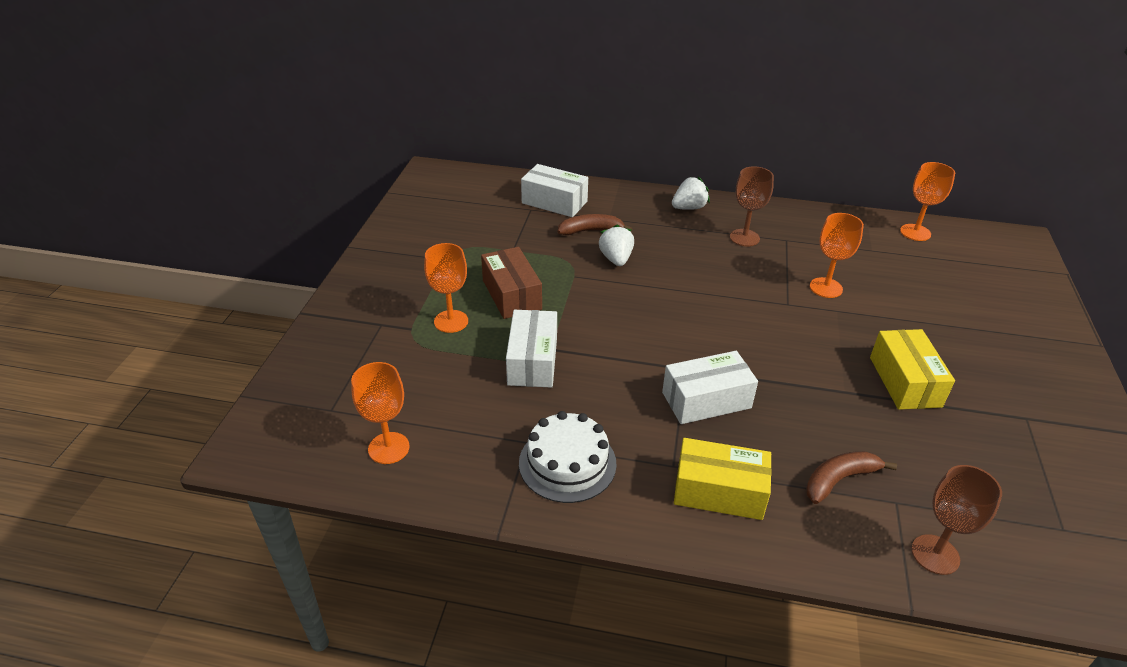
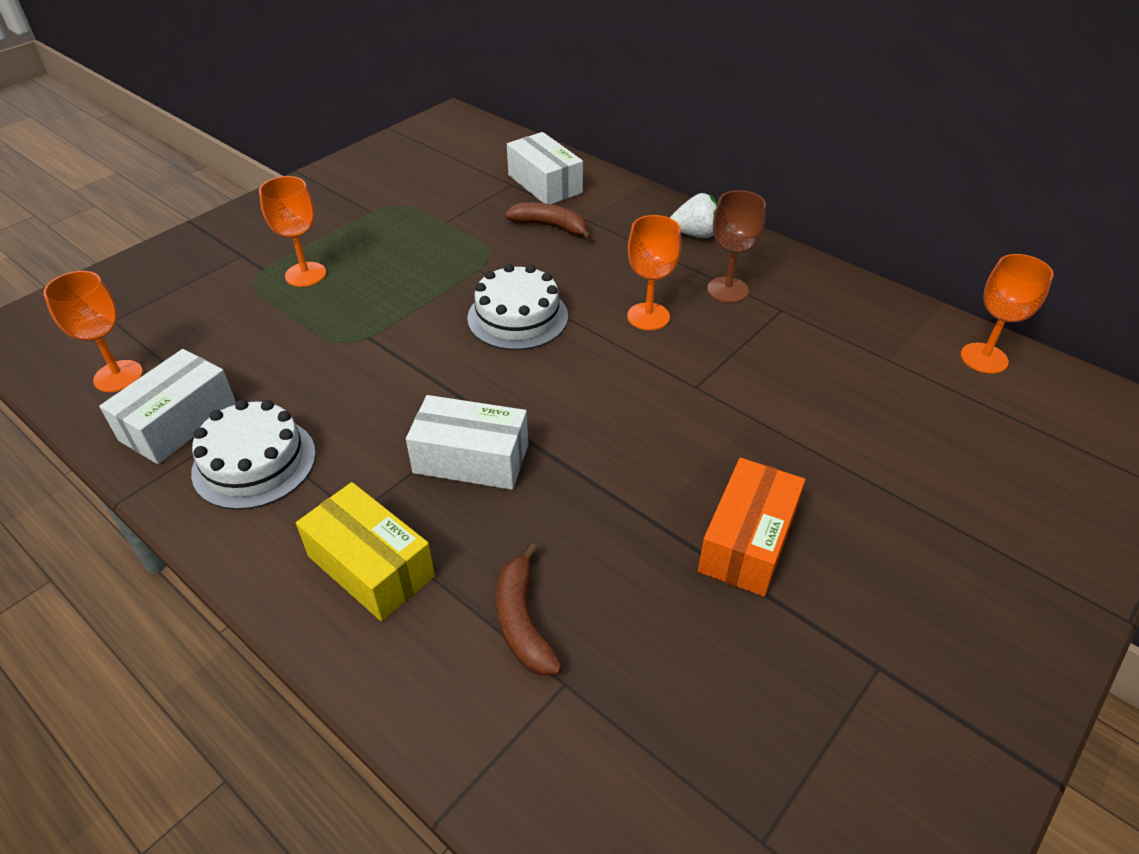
camera: 30 degrees right, 5 degrees up
brown box [481,247,542,319] -> none
white box [506,310,557,388] -> white box moved to [99,349,236,464]
white strawberry [599,224,634,266] -> none
brown banana [806,451,897,504] -> brown banana turned 105 degrees counterclockwise [496,543,563,676]
orange goblet [810,213,864,298] -> orange goblet moved to [627,215,681,330]
yellow box [870,329,955,410] -> orange box [698,458,805,597]
brown goblet [911,465,1002,575] -> none
none -> white cake [467,264,568,350]

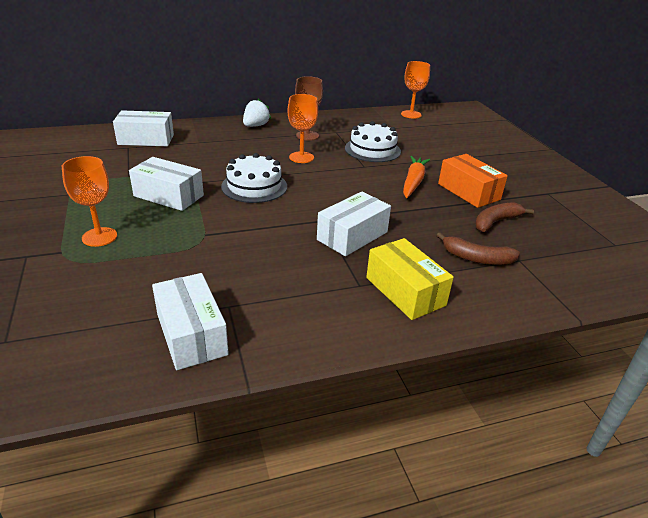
camera: 60 degrees left, 10 degrees down
orange goblet [43,271,143,392] -> none
white cake [191,400,316,510] -> white cake moved to [345,121,401,162]
yellow box [296,482,435,621] -> yellow box turned 75 degrees clockwise [366,238,454,320]
brown banana [505,202,592,240] -> brown banana moved to [475,202,534,232]
none -> white box [129,157,204,211]
none -> orange carrot [403,156,430,198]

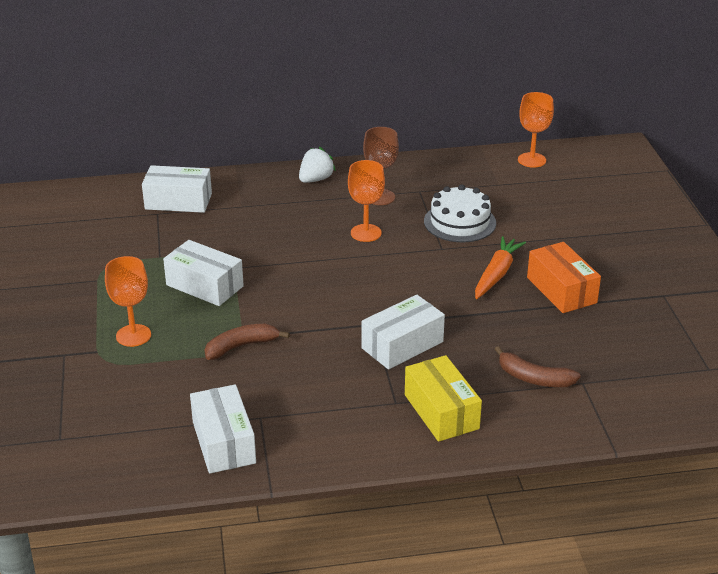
camera: 10 degrees right, 0 degrees up
white cake [221,153,287,203] -> none
brown banana [475,202,534,232] -> brown banana moved to [204,324,290,360]

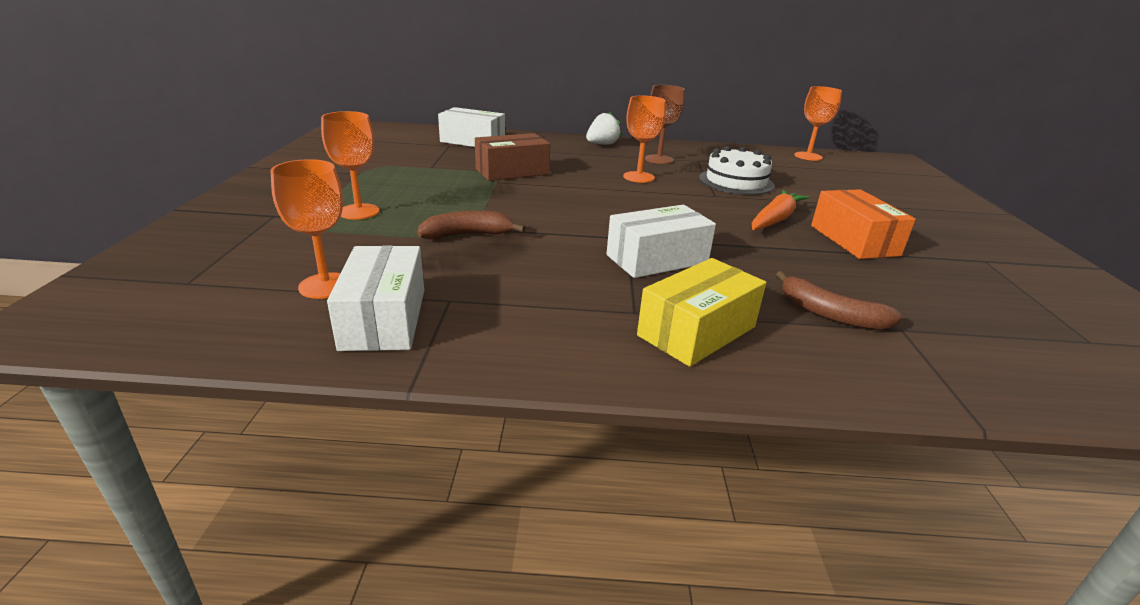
camera: 10 degrees right, 5 degrees down
white box [163,240,244,306] -> none
yellow box [405,355,482,442] -> yellow box turned 60 degrees clockwise [637,258,766,367]
none -> orange goblet [271,159,343,299]
none -> brown box [475,133,550,181]

